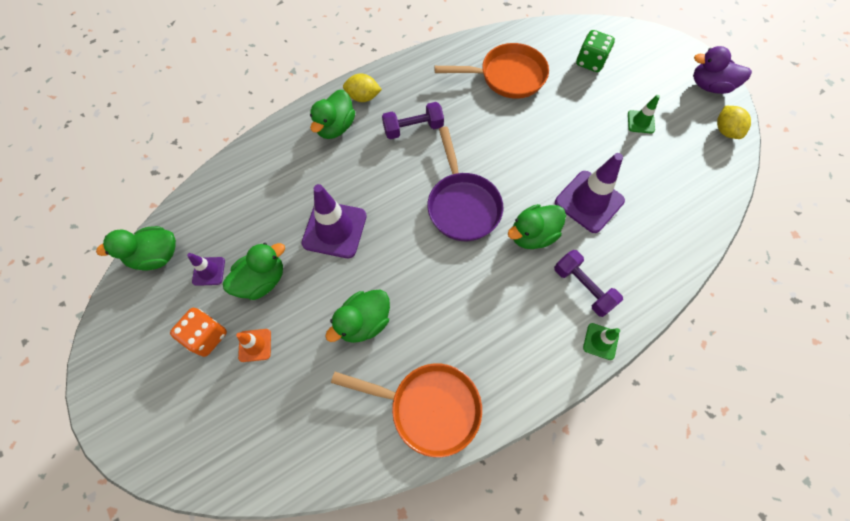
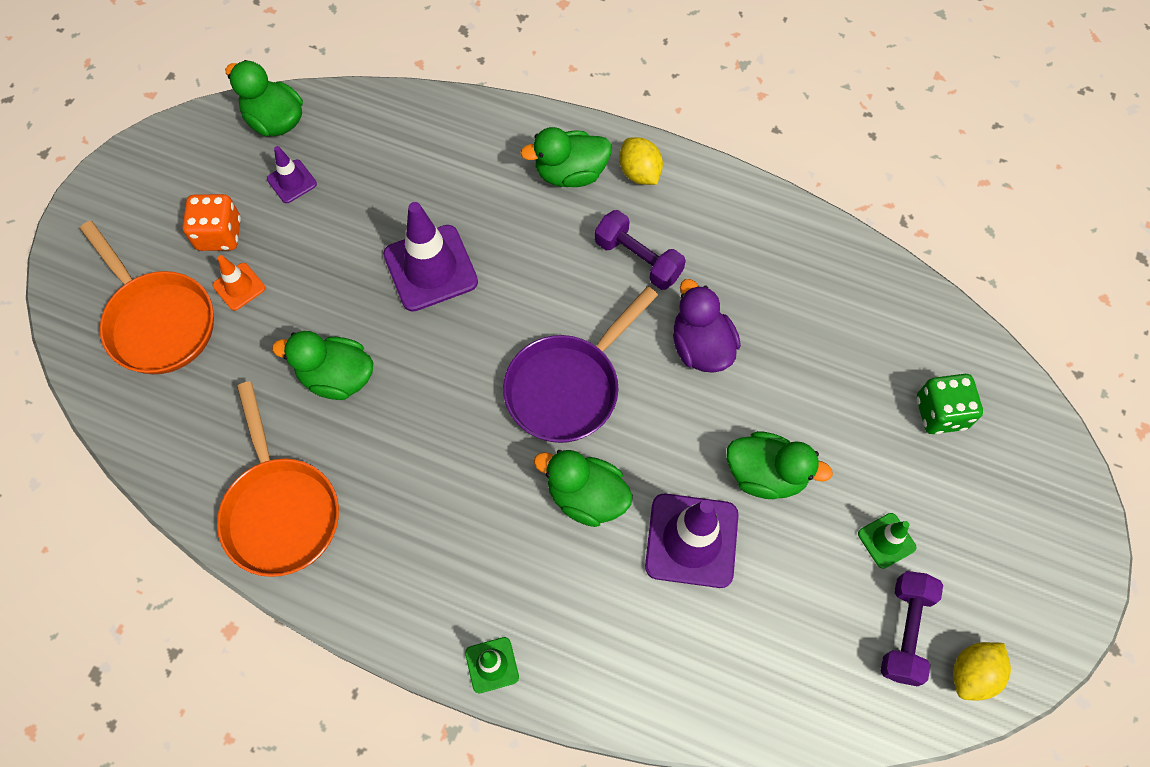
camera: 55 degrees right, 0 degrees up
green duck [223,243,285,300] -> green duck moved to [727,431,833,499]
orange pan [434,43,549,99] -> orange pan moved to [80,221,214,374]
purple dumbbell [554,250,623,317] -> purple dumbbell moved to [881,571,943,686]
purple duck [693,46,752,94] -> purple duck moved to [673,279,741,373]

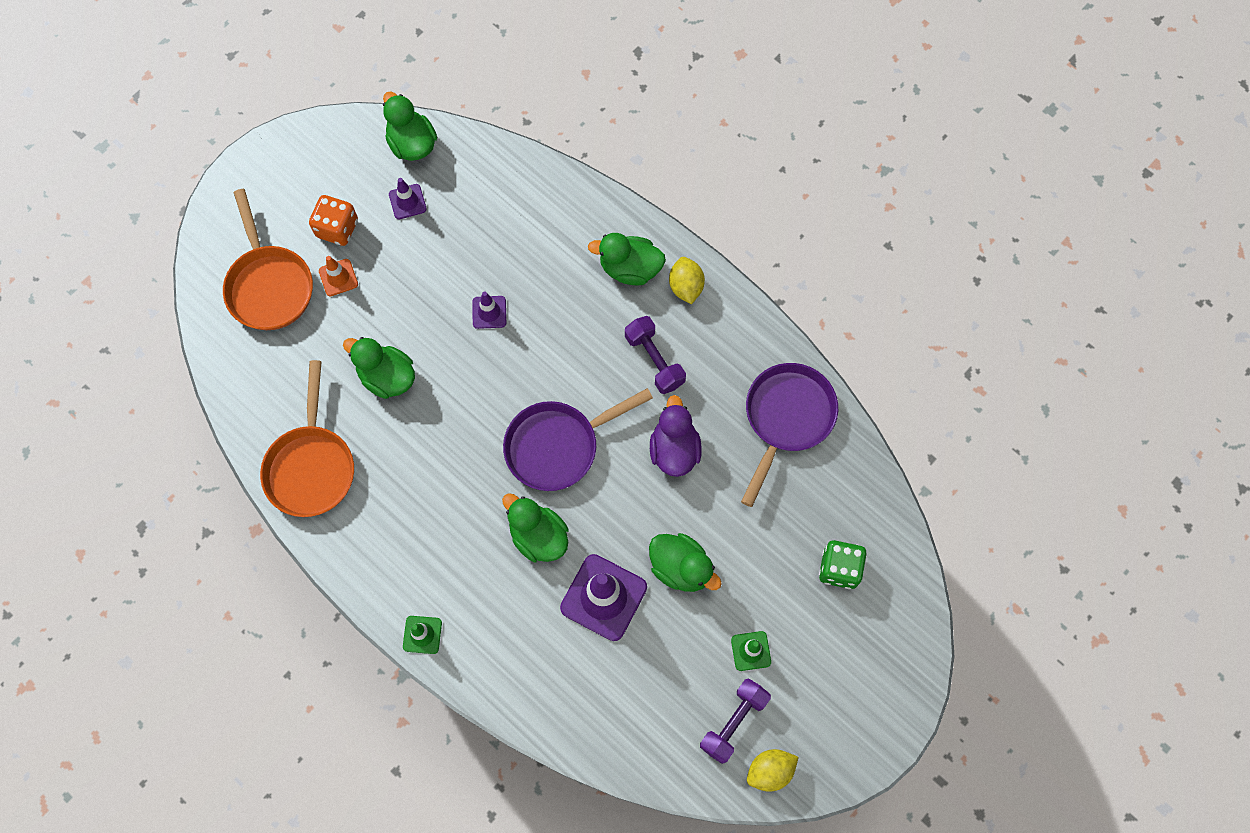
camera: 20 degrees right, 5 degrees up
purple traffic cone [383,202,478,312] -> purple traffic cone [472,292,506,329], size x0.51
none -> purple pan [741,363,838,507]

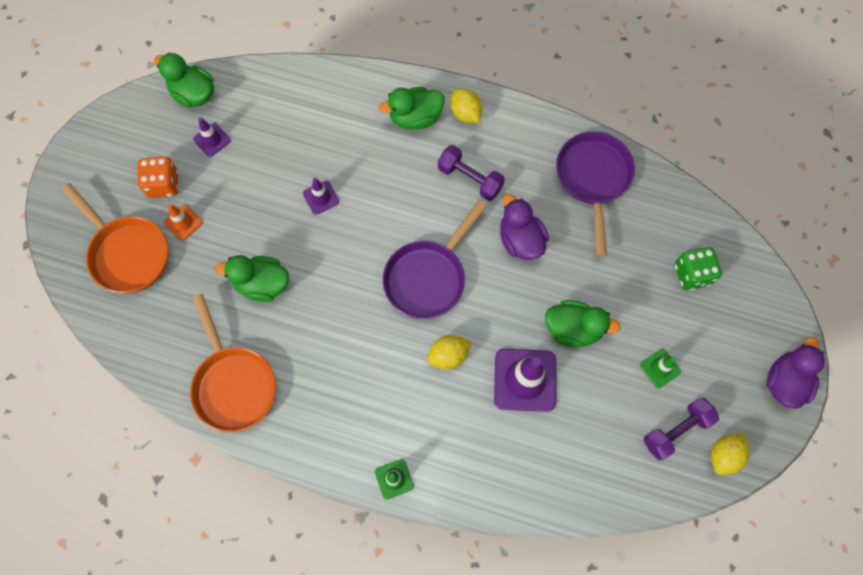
camera: 25 degrees left, 0 degrees up
green duck [502,493,569,562] -> yellow lemon [427,335,472,369]
purple dumbbell [700,678,771,764] -> purple dumbbell turned 45 degrees clockwise [644,398,719,460]
none -> purple duck [767,337,825,409]

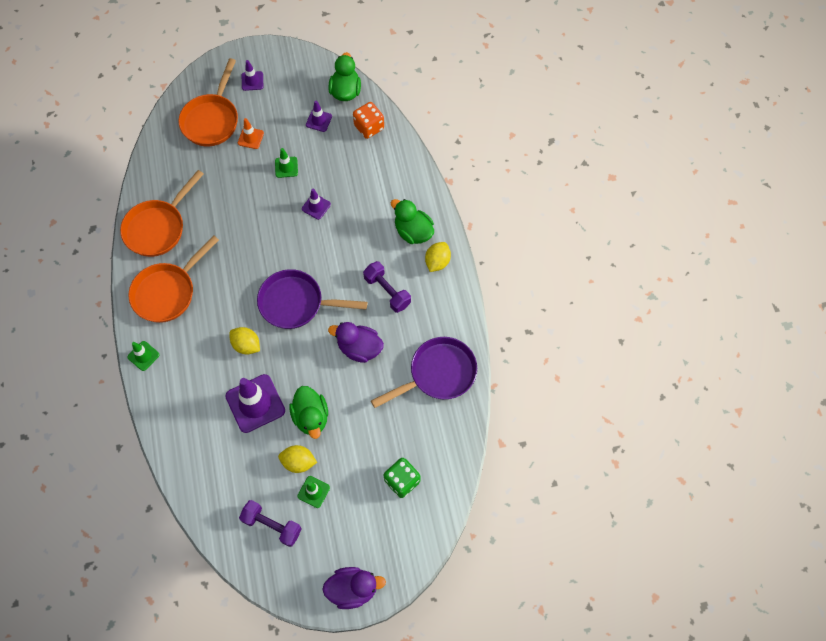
camera: 60 degrees right, 5 degrees down
orange dice [138,156,178,198] -> orange dice moved to [353,102,384,139]
green duck [215,255,289,302] -> none
purple dumbbell [438,145,505,201] -> purple dumbbell turned 45 degrees counterclockwise [363,261,411,313]
purple duck [500,194,549,260] -> purple duck turned 105 degrees counterclockwise [328,322,384,363]
yellow lemon [711,434,750,475] -> yellow lemon moved to [278,445,317,473]
none -> orange pan [128,235,219,323]
none -> purple traffic cone [242,60,263,91]
none -> green traffic cone [275,148,298,178]

